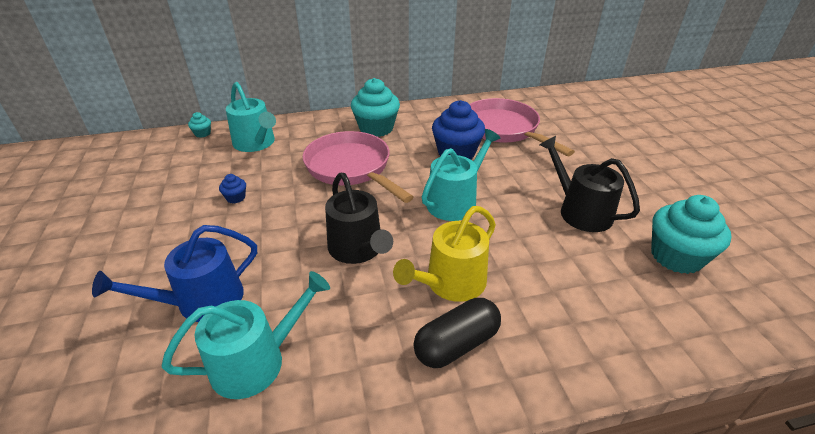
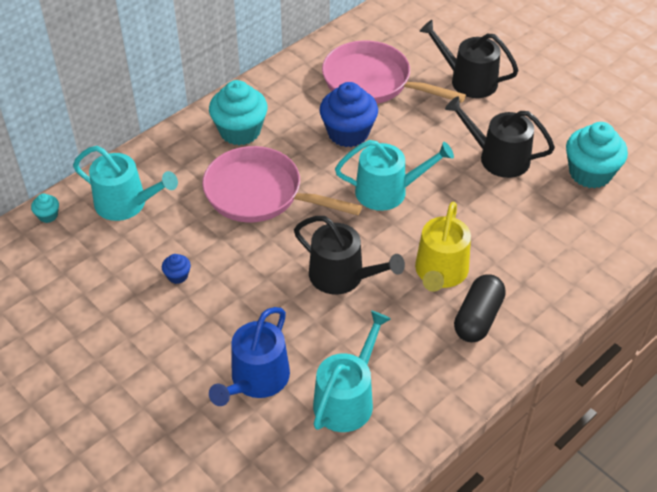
camera: 30 degrees left, 10 degrees up
turquoise watering can [422,129,500,221] -> turquoise watering can turned 75 degrees clockwise [335,140,454,211]
none -> black watering can [420,20,519,98]

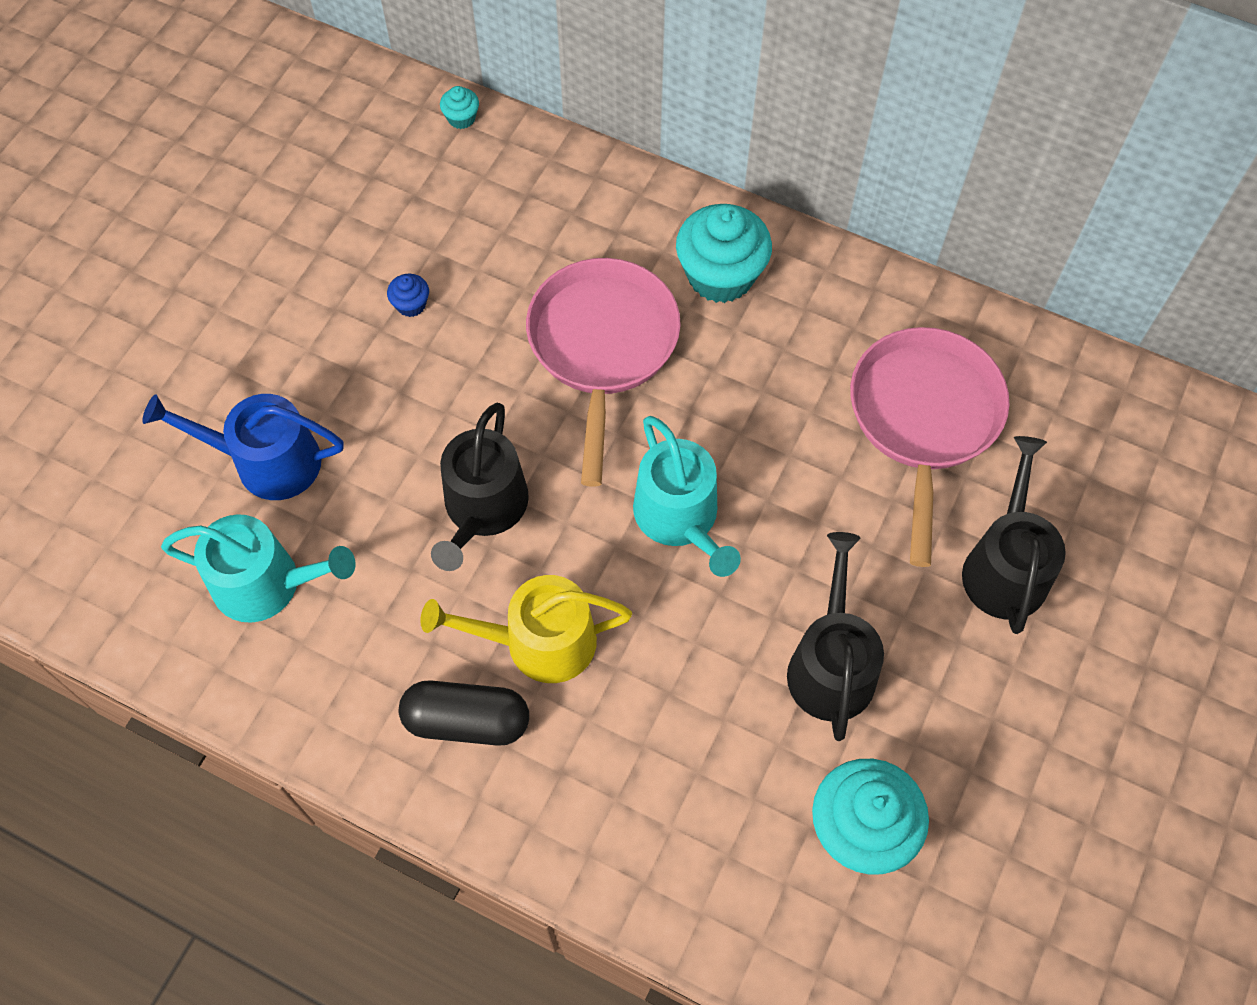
camera: 70 degrees right, 15 degrees up
turquoise watering can [73,146,178,221] -> none
blue cupcake [319,82,378,147] -> none

